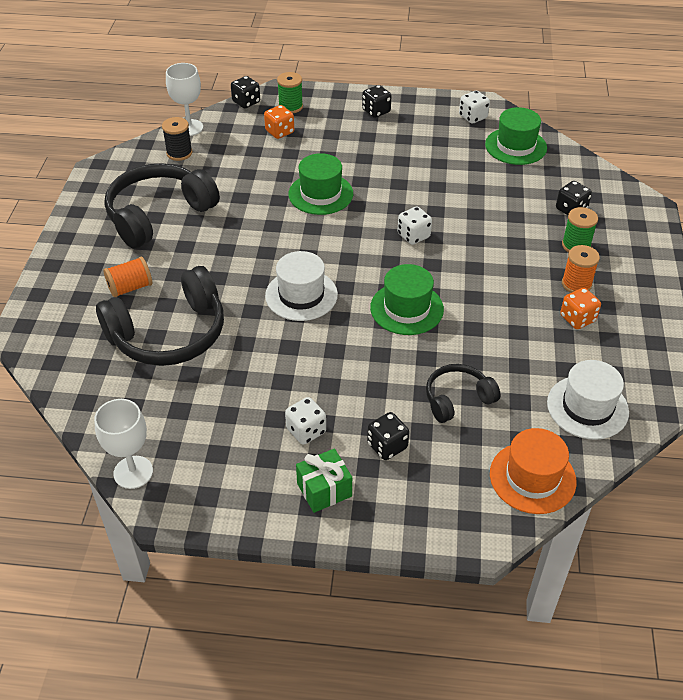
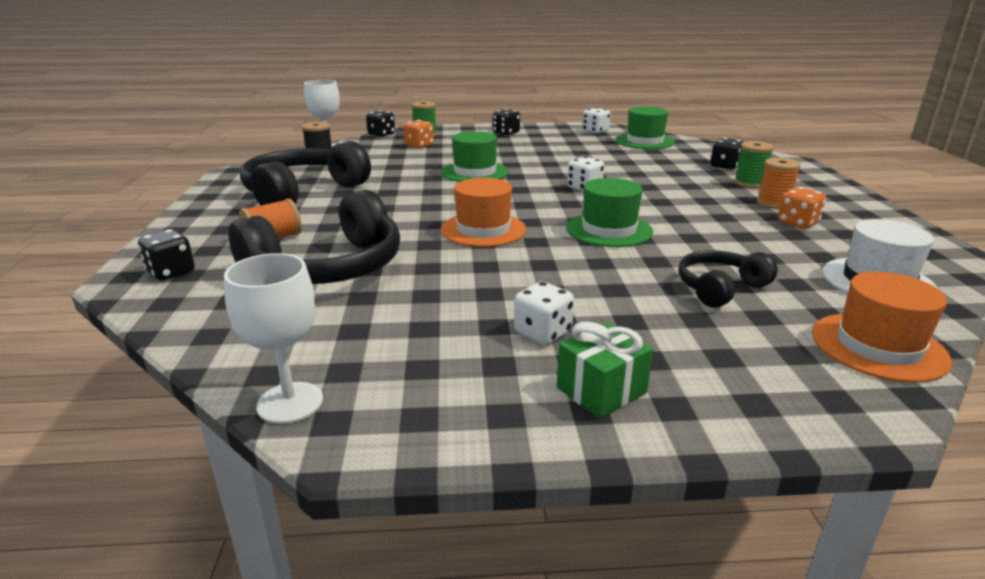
camera: 10 degrees left, 20 degrees down
white hat [265,251,338,321] -> orange hat [441,178,526,247]
black dice [367,412,409,460] -> black dice moved to [138,229,195,280]

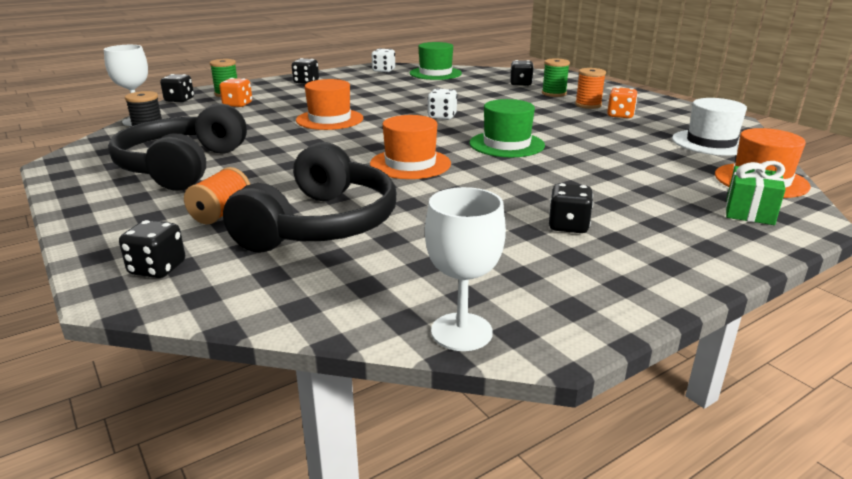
camera: 30 degrees left, 0 degrees up
green hat [441,131,509,182] -> orange hat [296,79,363,130]
white dice [514,282,574,345] -> black dice [549,183,593,233]
green gift [557,322,653,418] -> green gift moved to [726,161,785,225]
black headphones [679,250,778,308] -> none

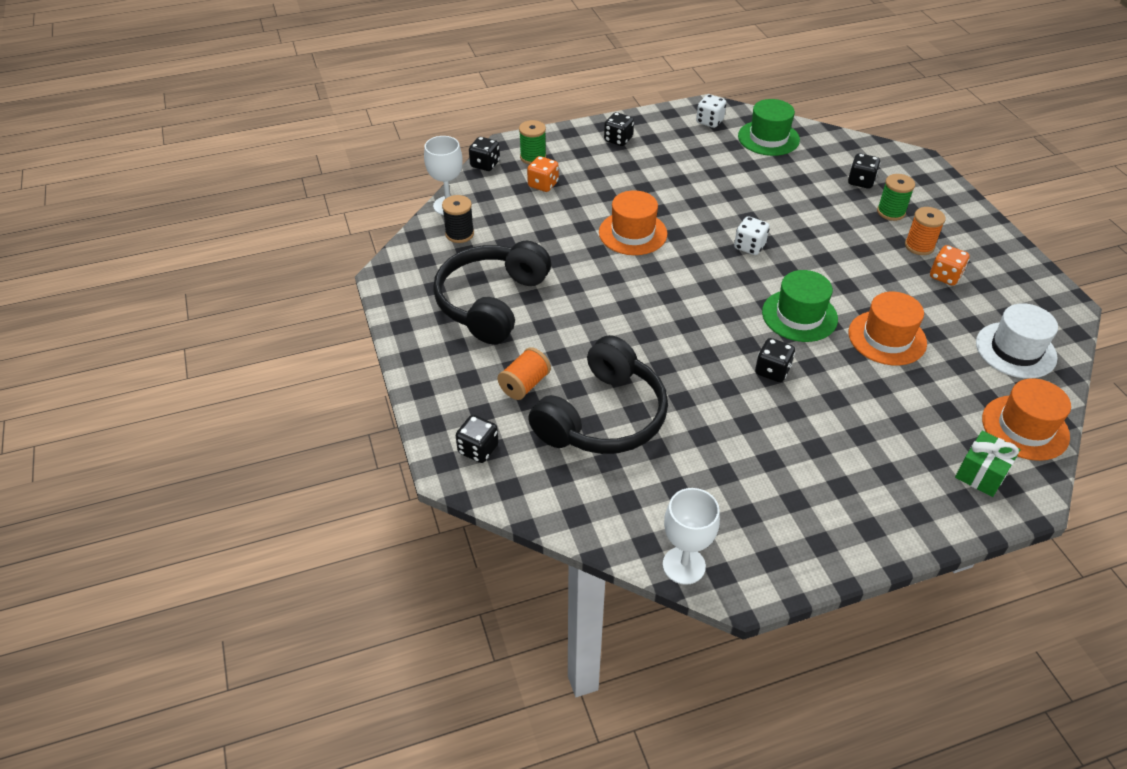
camera: 15 degrees right, 20 degrees up
orange hat [370,115,451,179] -> orange hat moved to [849,292,927,365]
black dice [549,183,593,233] -> black dice moved to [755,338,795,382]

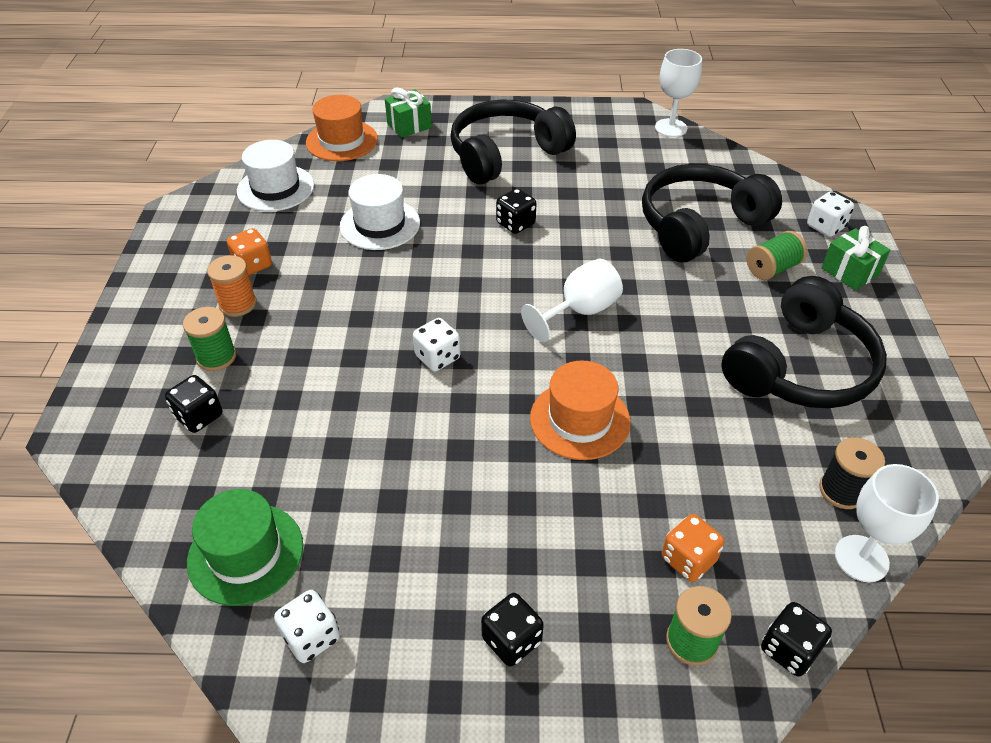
camera: 160 degrees left, 0 degrees up
black dice [455,415,499,463] -> white dice [807,191,854,237]
orange spool [497,347,551,400] -> green spool [747,231,807,280]
green hat [762,270,838,342] -> none
orange hat [849,292,927,365] -> white hat [340,174,420,250]
none -> black headphones [450,99,576,184]
none -> white goblet [521,259,623,342]
none -> green gift [821,226,890,290]

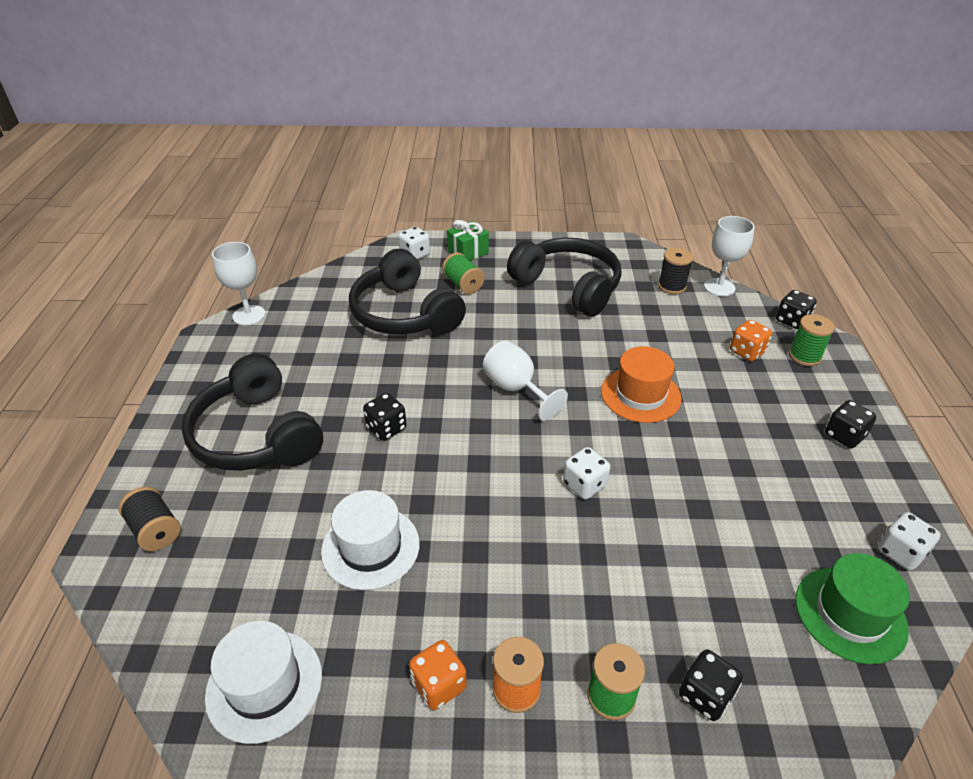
camera: 90 degrees left, 5 degrees down
orange hat [306,95,378,161] -> none
green gift [385,88,432,138] -> black spool [118,487,180,551]

